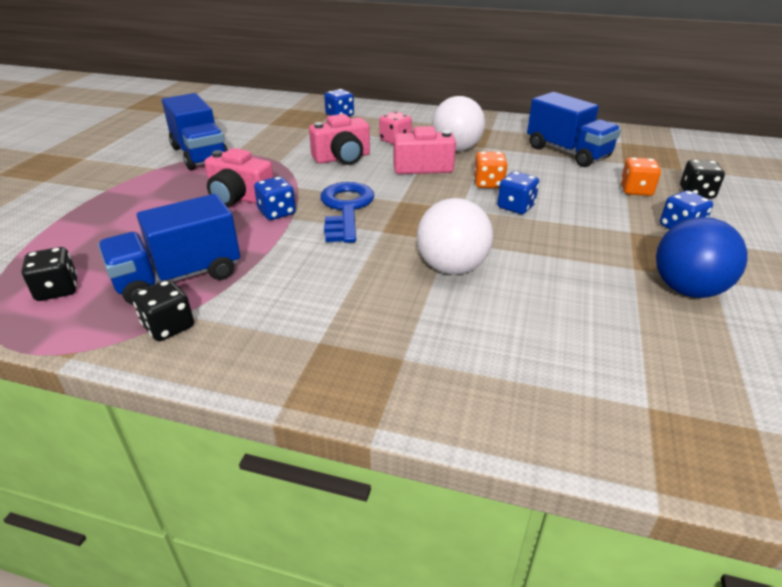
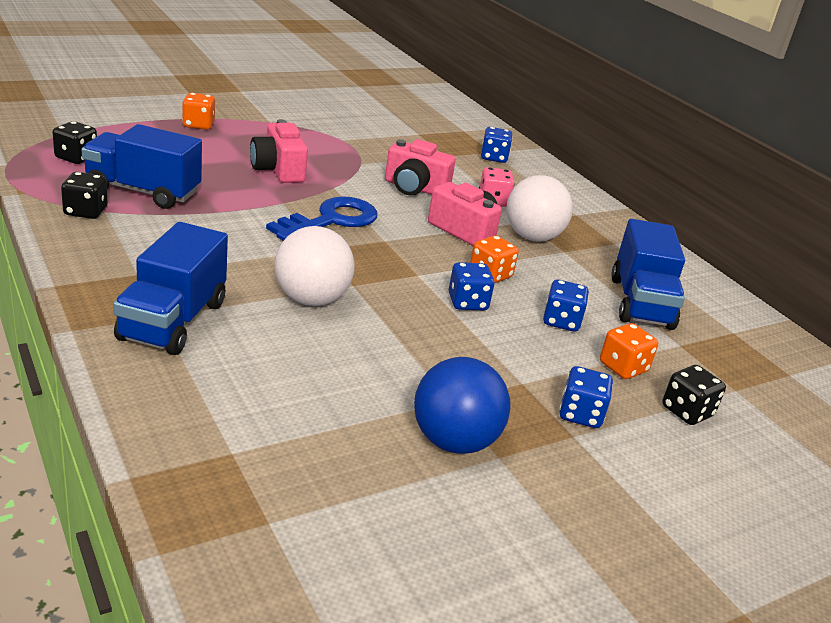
camera: 40 degrees right, 5 degrees down
blue truck [162,93,228,170] -> blue truck moved to [113,222,228,355]
blue dice [254,177,296,220] -> blue dice moved to [543,279,589,332]
none -> orange dice [182,93,215,130]

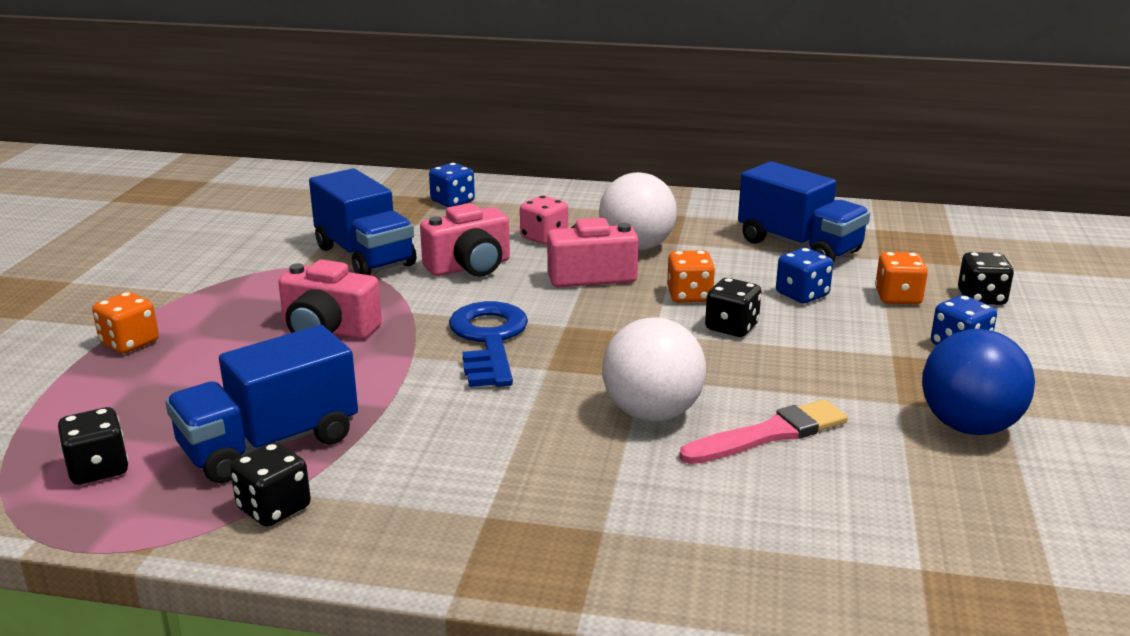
camera: 45 degrees left, 5 degrees down
blue truck [113,222,228,355] -> blue truck moved to [309,168,416,275]
blue dice [449,262,495,310] -> black dice [705,278,762,337]
none -> pink brush [679,399,848,464]

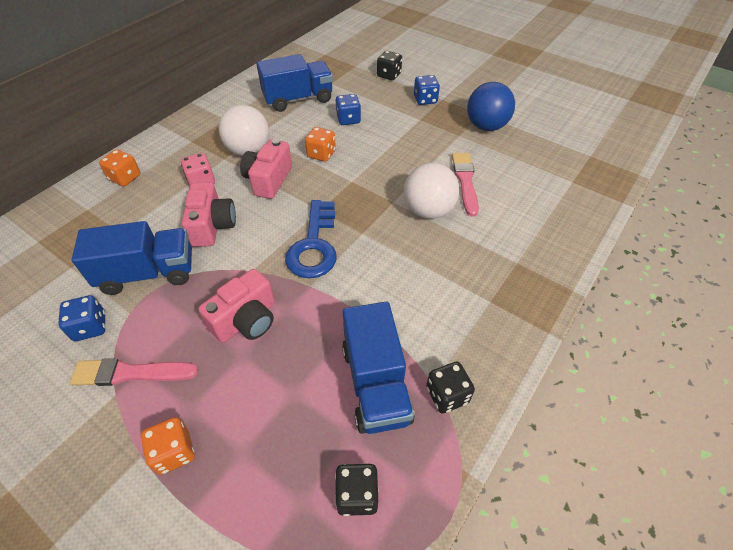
camera: 65 degrees left, 25 degrees up
blue dice [429,163,475,207] -> blue dice moved to [58,295,105,341]
blue key [449,301,528,387] -> blue key turned 105 degrees counterclockwise [285,200,337,279]
black dice [705,278,762,337] -> none
orange dice [875,252,928,304] -> orange dice moved to [99,149,141,186]
none -> pink brush [70,358,198,386]

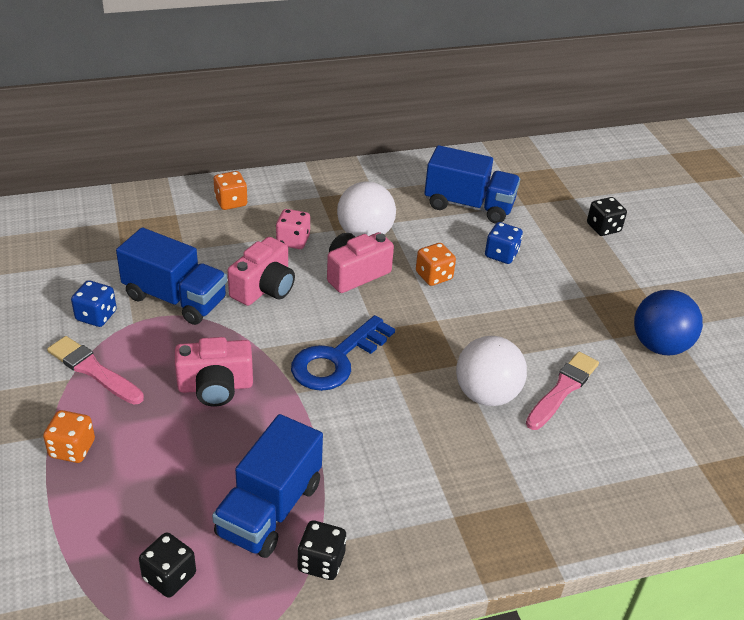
camera: 35 degrees right, 10 degrees down
blue dice [414,75,440,105] -> none

